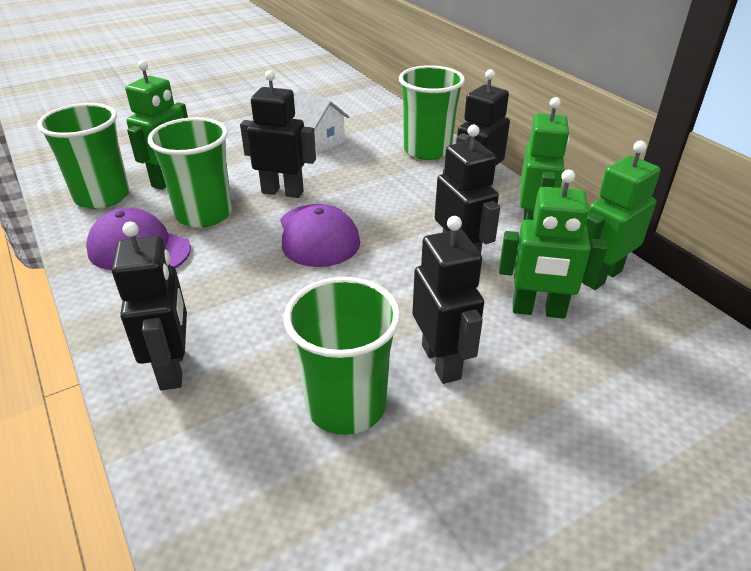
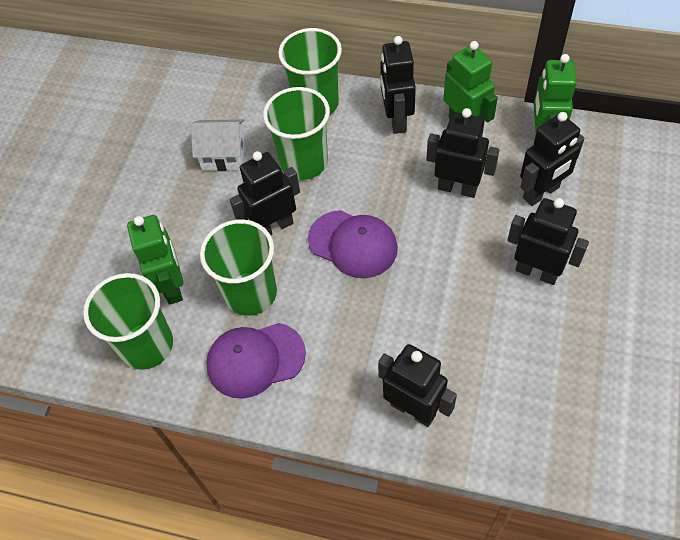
camera: 40 degrees left, 20 degrees up
green cup [284,277,401,435] -> green cup moved to [263,87,330,180]
green robot [499,170,607,319] -> black robot [520,112,585,206]

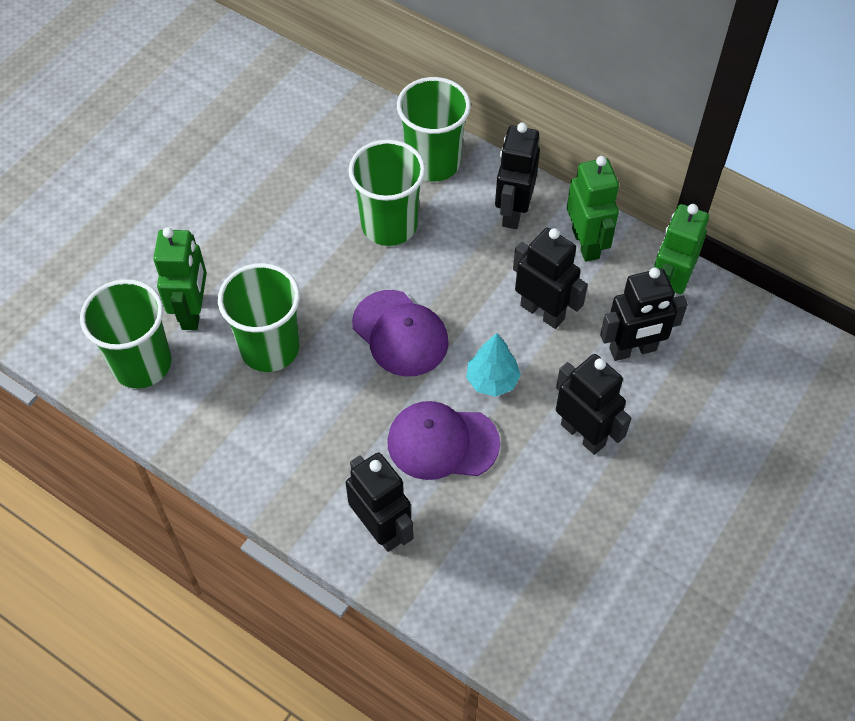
camera: 15 degrees right, 0 degrees up
white house [190,119,246,171] -> none
purple cap [206,323,306,399] -> purple cap moved to [387,401,500,480]
black robot [230,151,300,235] -> none
none -> turquoise tree [466,333,521,397]

